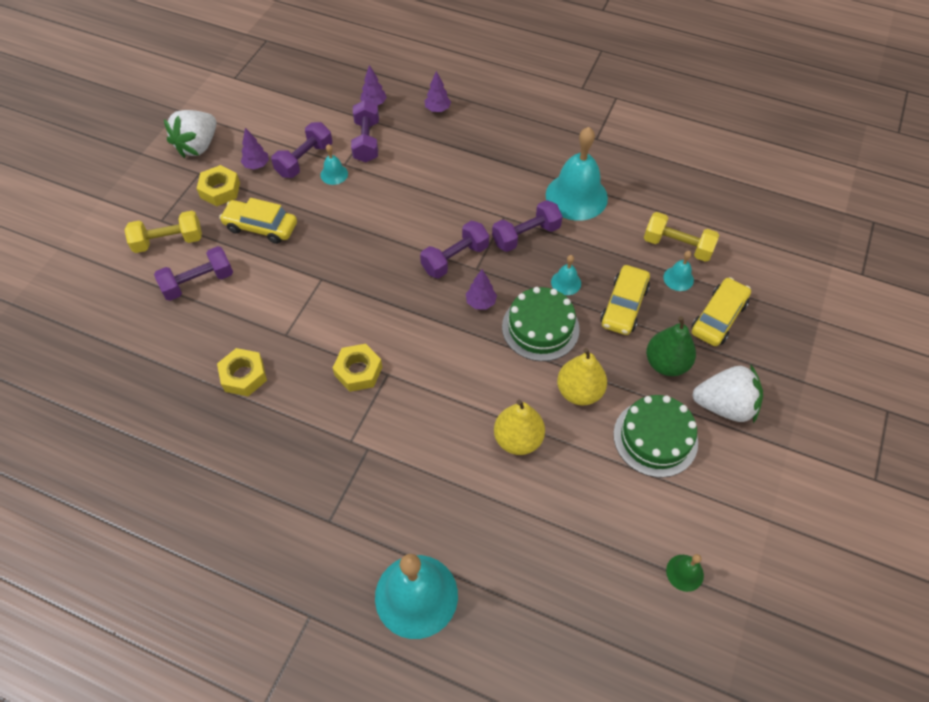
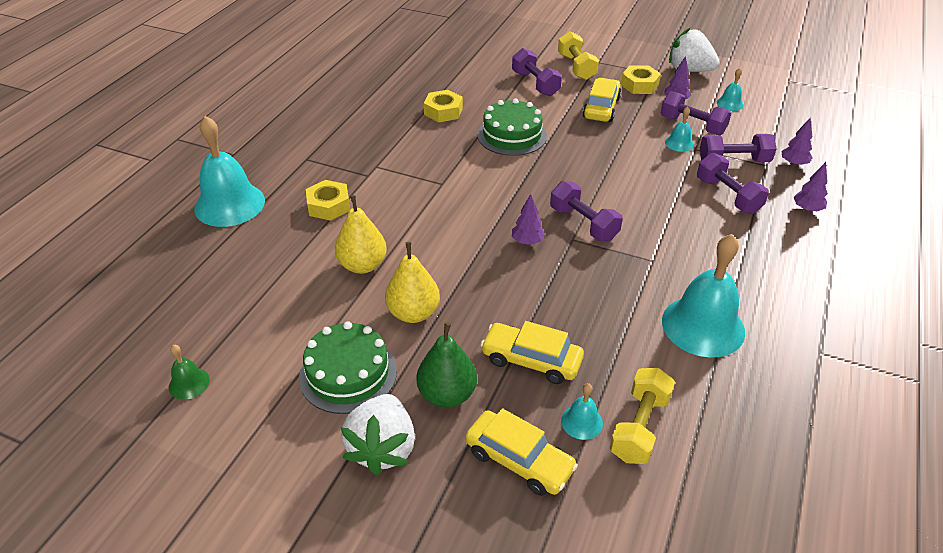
camera: 90 degrees right, 15 degrees down
yellow nut [333,344,382,392] -> yellow nut moved to [306,180,350,221]
purple dumbbell [492,200,563,252] -> purple dumbbell moved to [697,153,769,214]
green cake [502,287,580,361] -> green cake moved to [478,99,547,156]
turquoise bell [551,255,581,295] -> turquoise bell moved to [717,68,744,111]

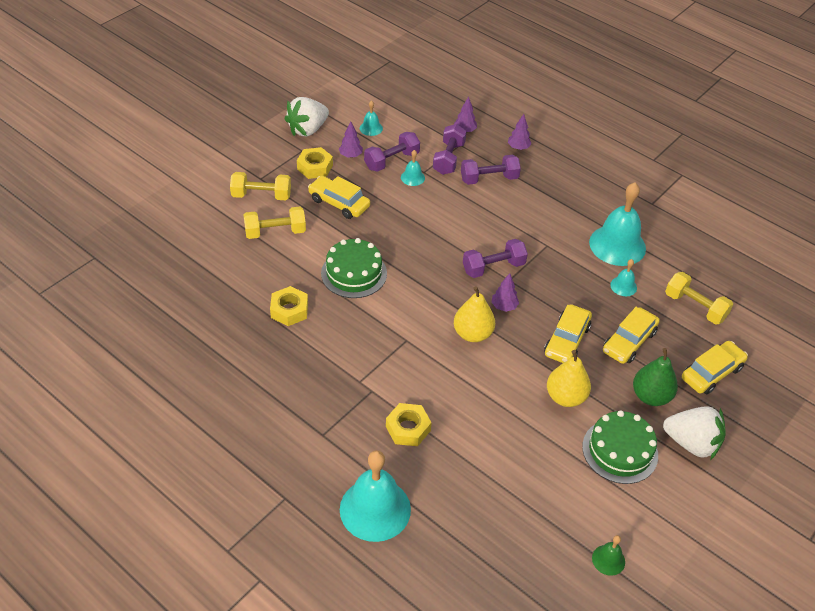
camera: 75 degrees left, 5 degrees up
yellow pear [335,195,387,274] -> yellow pear moved to [454,286,495,342]
purple dumbbell [512,48,562,96] -> yellow dumbbell [244,206,306,239]
turquoise bell [561,383,603,440] -> turquoise bell moved to [610,259,637,296]
none -> yellow car [544,304,592,363]

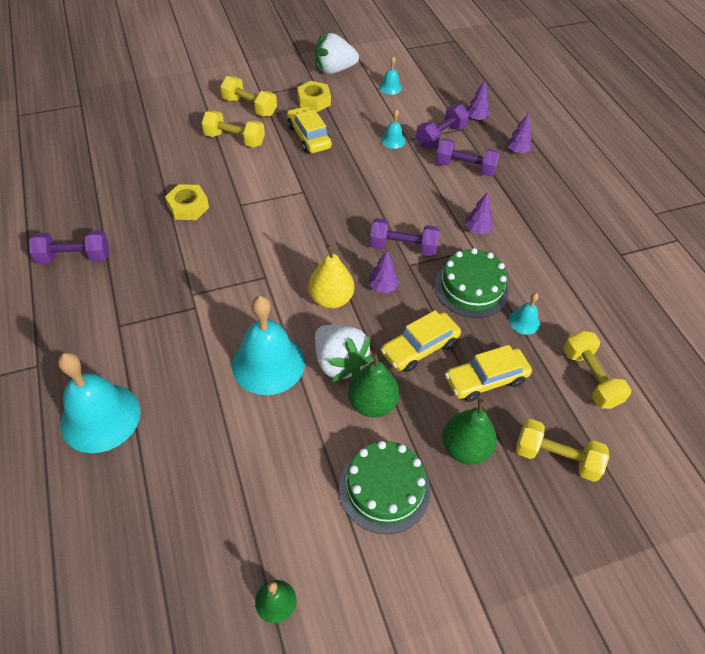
camera: 30 degrees right, 5 degrees up
green cake [321,238,387,298] -> green cake moved to [435,248,509,318]
purple tree [339,121,363,158] -> purple tree moved to [465,192,493,234]
purple dumbbell [364,132,420,172] -> purple dumbbell moved to [29,230,109,265]
yellow nut [386,403,432,446] -> none
yellow pear [547,350,591,407] -> green pear [348,352,400,417]
turquoise bell [589,183,646,266] -> turquoise bell moved to [232,296,305,395]
white strawberry [663,406,726,460] -> white strawberry moved to [315,325,373,382]
yellow car [682,341,748,394] -> yellow dumbbell [516,419,609,482]

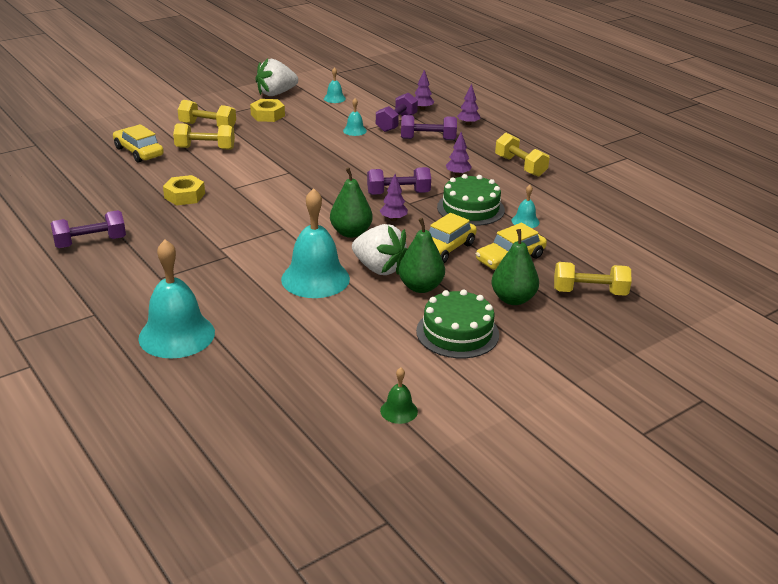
camera: 15 degrees left, 20 degrees down
yellow car [287,106,332,153] -> yellow car moved to [113,124,164,162]
yellow pear [308,244,354,309] -> green pear [330,167,373,238]
yellow dumbbell [563,331,631,409] -> yellow dumbbell moved to [495,133,550,177]

